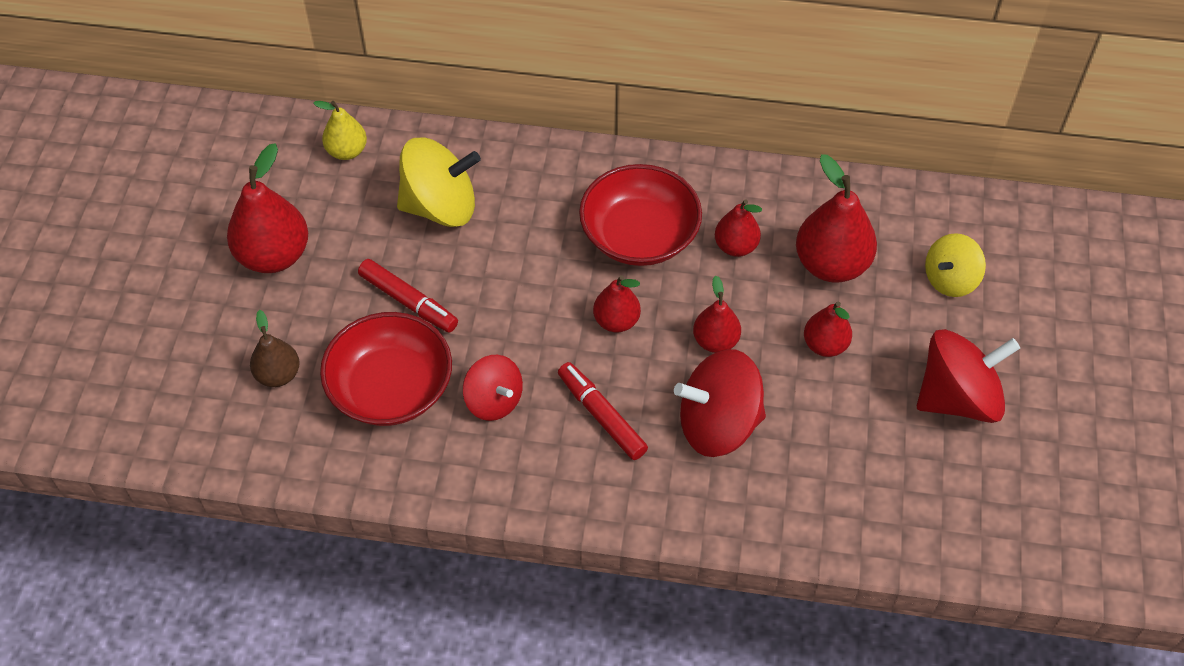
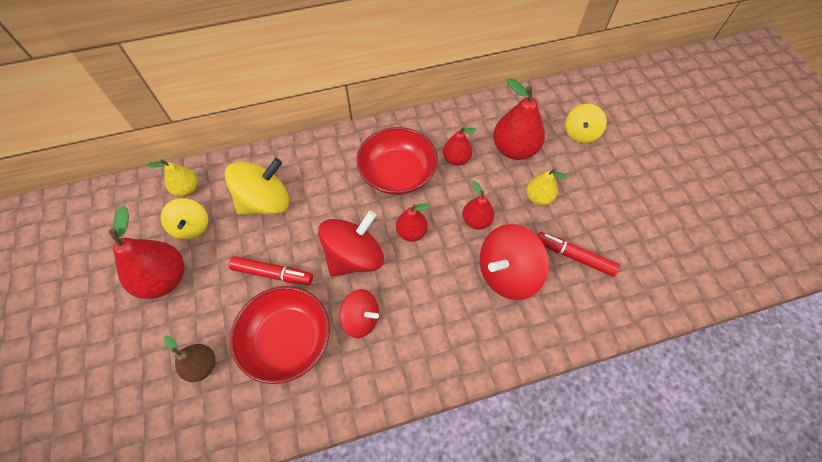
camera: 25 degrees left, 5 degrees up
red marker [558,362,648,460] -> red marker moved to [538,232,620,277]
red pear [804,302,852,357] -> yellow pear [526,168,567,205]
red spinning top [917,329,1020,423] -> red spinning top moved to [318,211,384,276]
none -> yellow spinning top [160,198,208,240]

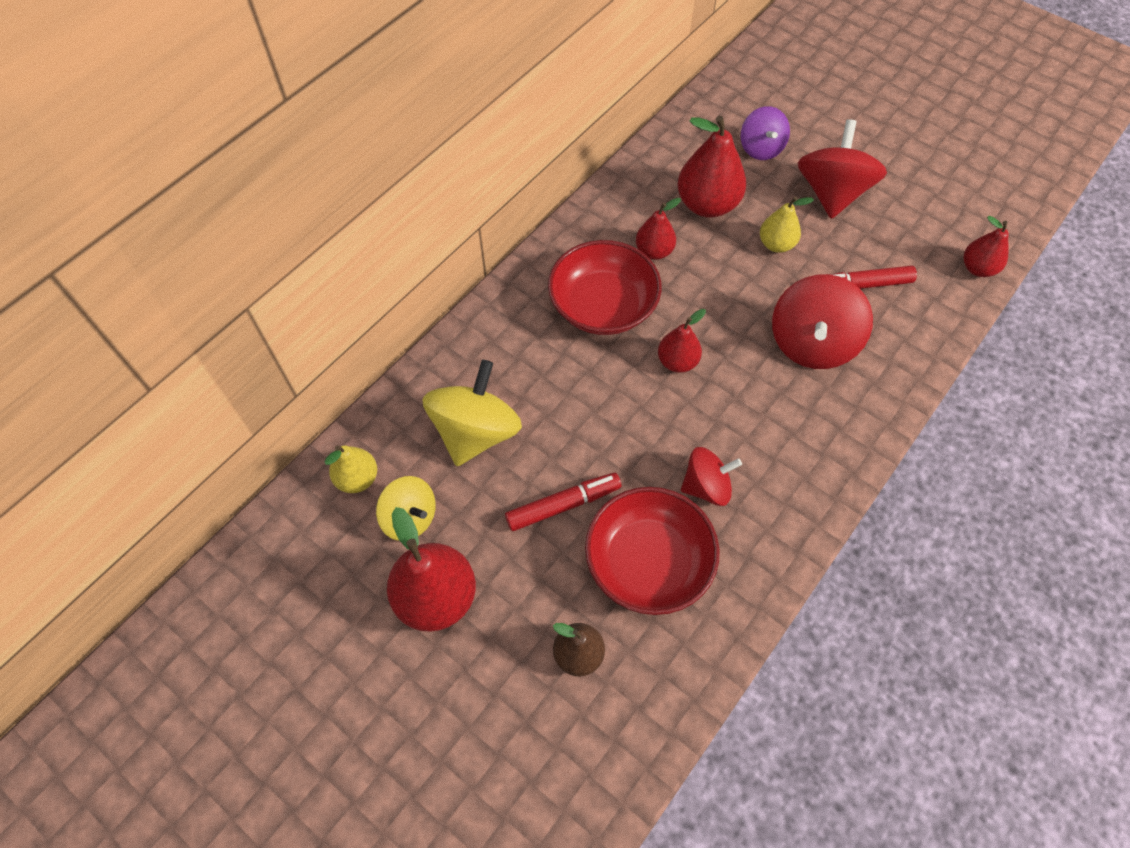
camera: 35 degrees left, 0 degrees up
red spinning top [318,211,384,276] -> red spinning top moved to [798,120,887,219]
red pear [462,181,494,230] -> red pear moved to [964,216,1009,277]
yellow spinning top [565,104,607,143] -> purple spinning top [741,106,790,160]

